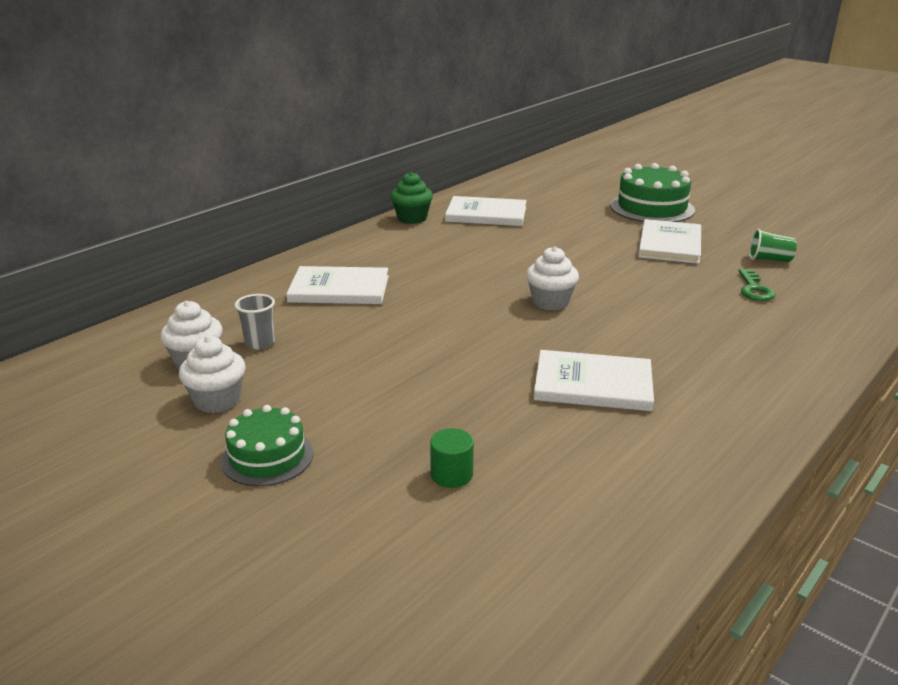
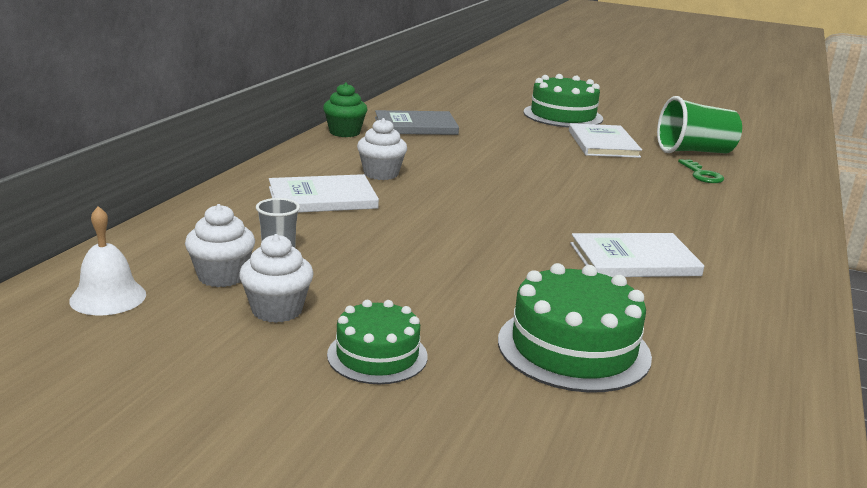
camera: 20 degrees left, 5 degrees down
green cylinder [430,428,474,488] -> green cake [498,263,652,392]
white book [445,196,527,226] -> grey book [375,110,459,135]
white cupcake [526,246,579,310] -> white cupcake moved to [357,118,407,180]
green cup [749,229,797,262] -> green cup [657,96,742,154], size x1.93
none -> white bell [69,206,146,315]

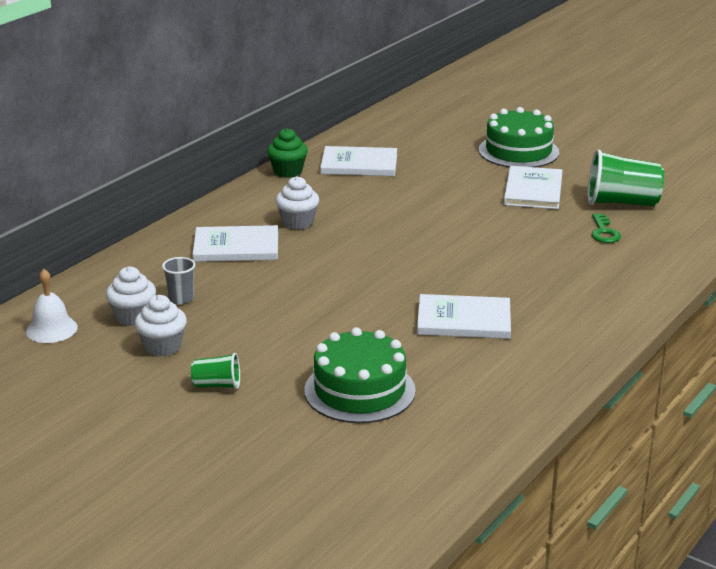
camera: 15 degrees right, 5 degrees up
green cake [327,300,428,384] -> green cup [191,353,240,389]
grey book [375,110,459,135] -> white book [320,146,397,176]

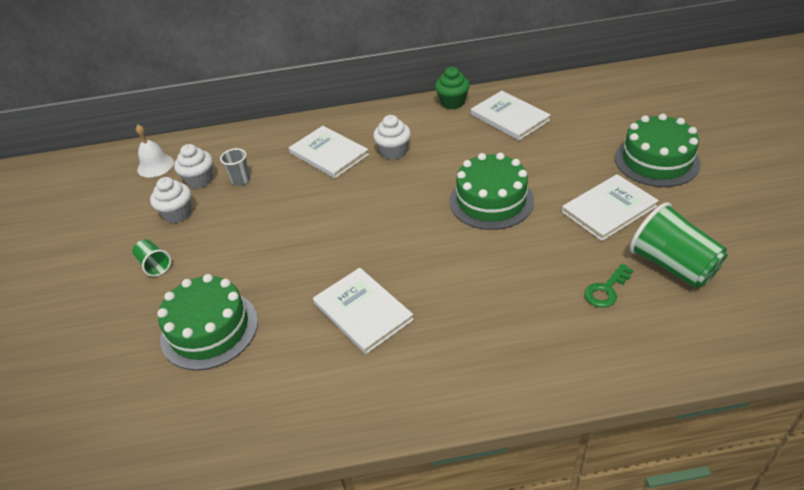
camera: 50 degrees right, 15 degrees up
none -> green cake [449,153,534,230]

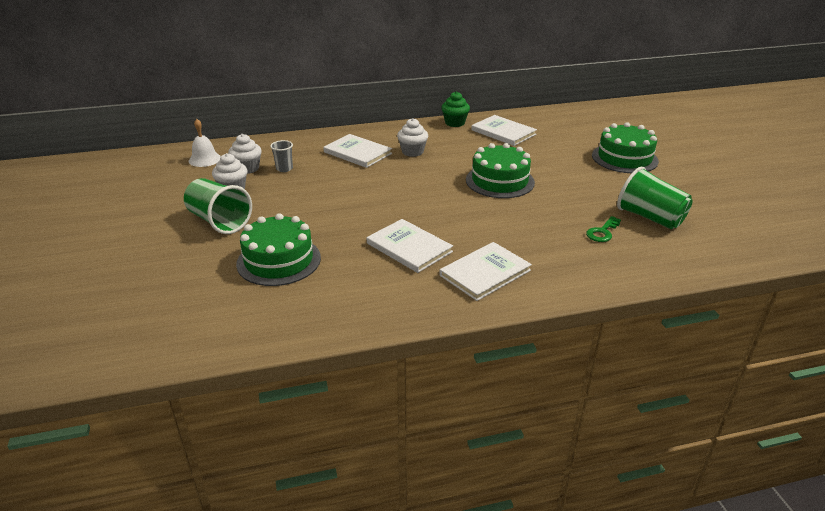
camera: 10 degrees left, 10 degrees down
green cup [132,239,171,277] -> green cup [184,178,252,234], size x1.93
white book [562,174,659,241] -> white book moved to [439,242,532,301]

